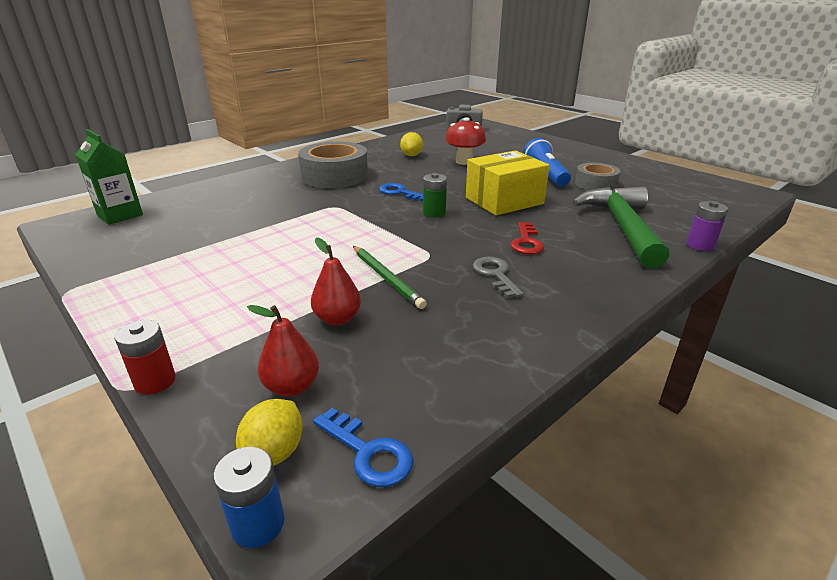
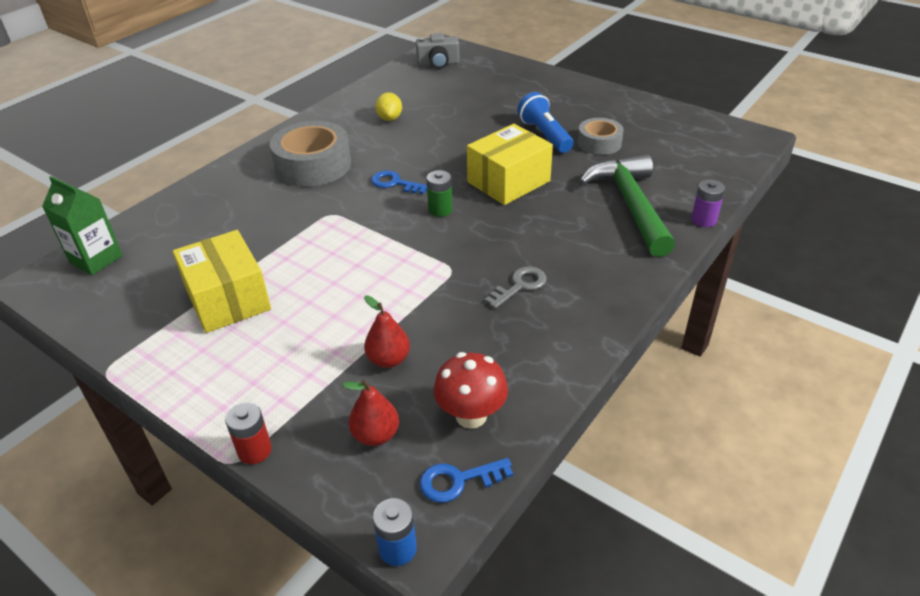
camera: 10 degrees left, 10 degrees up
yellow lemon [236,399,303,466] -> none
blue key [313,408,413,487] -> blue key turned 135 degrees clockwise [420,458,513,503]
green pencil [353,246,427,309] -> none
red mushroom [445,117,486,165] -> red mushroom moved to [434,352,508,429]
grey key [473,257,523,298] -> grey key turned 75 degrees clockwise [485,266,547,309]
red key [511,222,544,255] -> none
none -> yellow box [173,230,271,333]

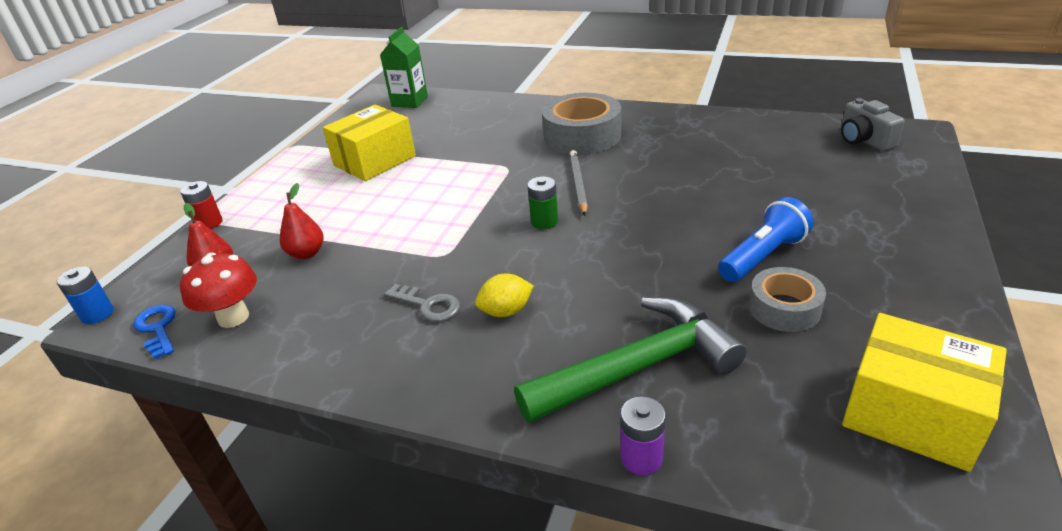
camera: 75 degrees right, 5 degrees down
blue key [371,171,427,194] -> grey pencil [570,150,588,215]
yellow lemon [375,92,402,121] -> yellow lemon moved to [475,273,533,317]
yellow box [467,124,553,205] -> yellow box moved to [842,313,1007,472]

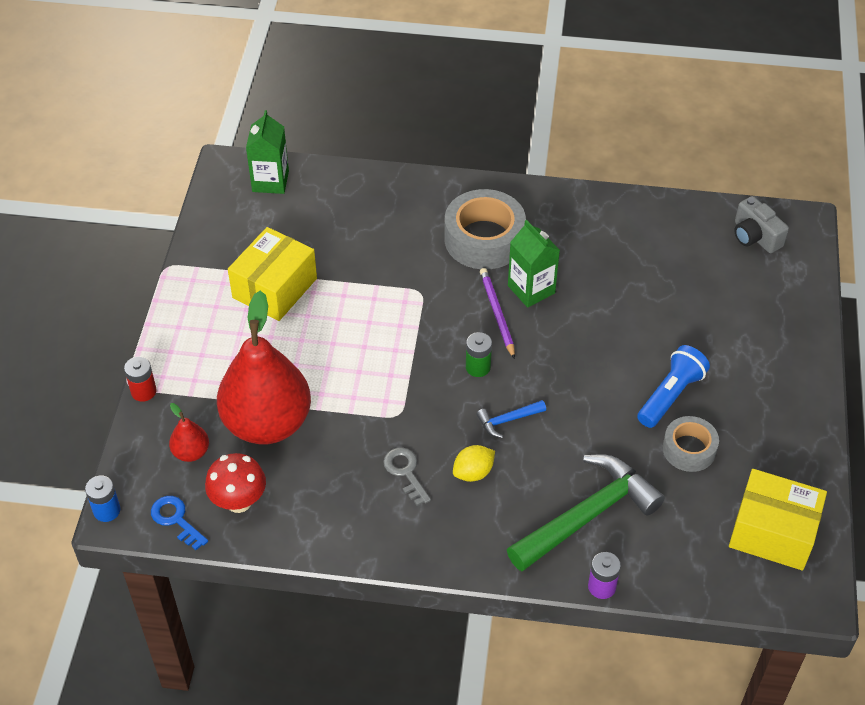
camera: 15 degrees left, 15 degrees up
red pear [280,183,324,259] -> red pear [217,290,311,444], size x2.38
grey key [384,284,460,322] -> grey key turned 135 degrees counterclockwise [383,448,431,506]
grey pencil [570,150,588,215] -> purple pencil [480,268,515,359]
none -> blue hammer [476,400,546,438]
none -> green carton [508,220,560,308]

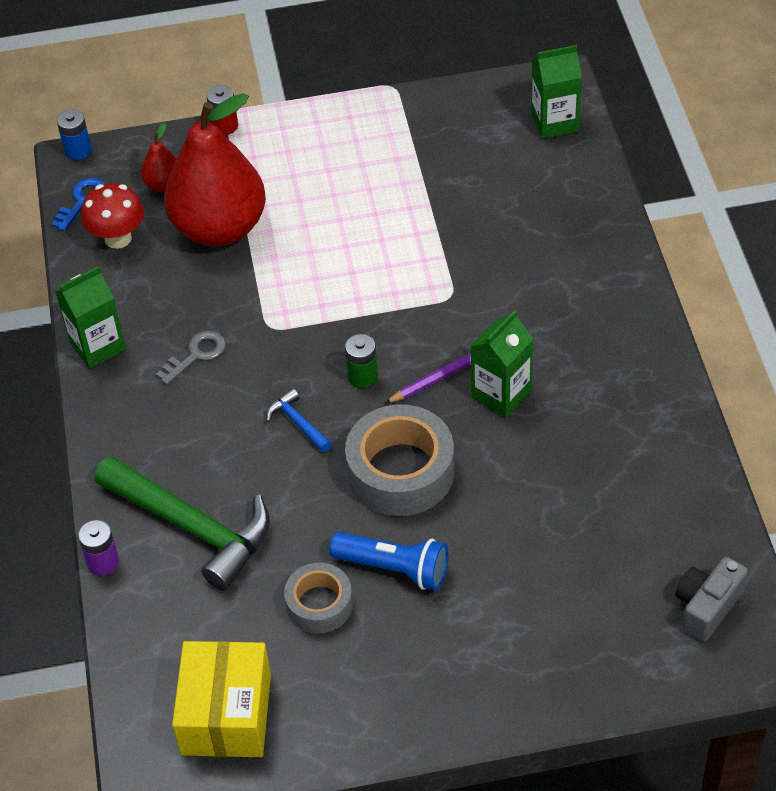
camera: 75 degrees right, 0 degrees up
yellow box [228,227,317,321] -> none
grey tape [444,189,526,269] -> grey tape moved to [345,404,455,516]
yellow lemon [453,445,495,482] -> none
none -> green carton [55,266,126,369]

